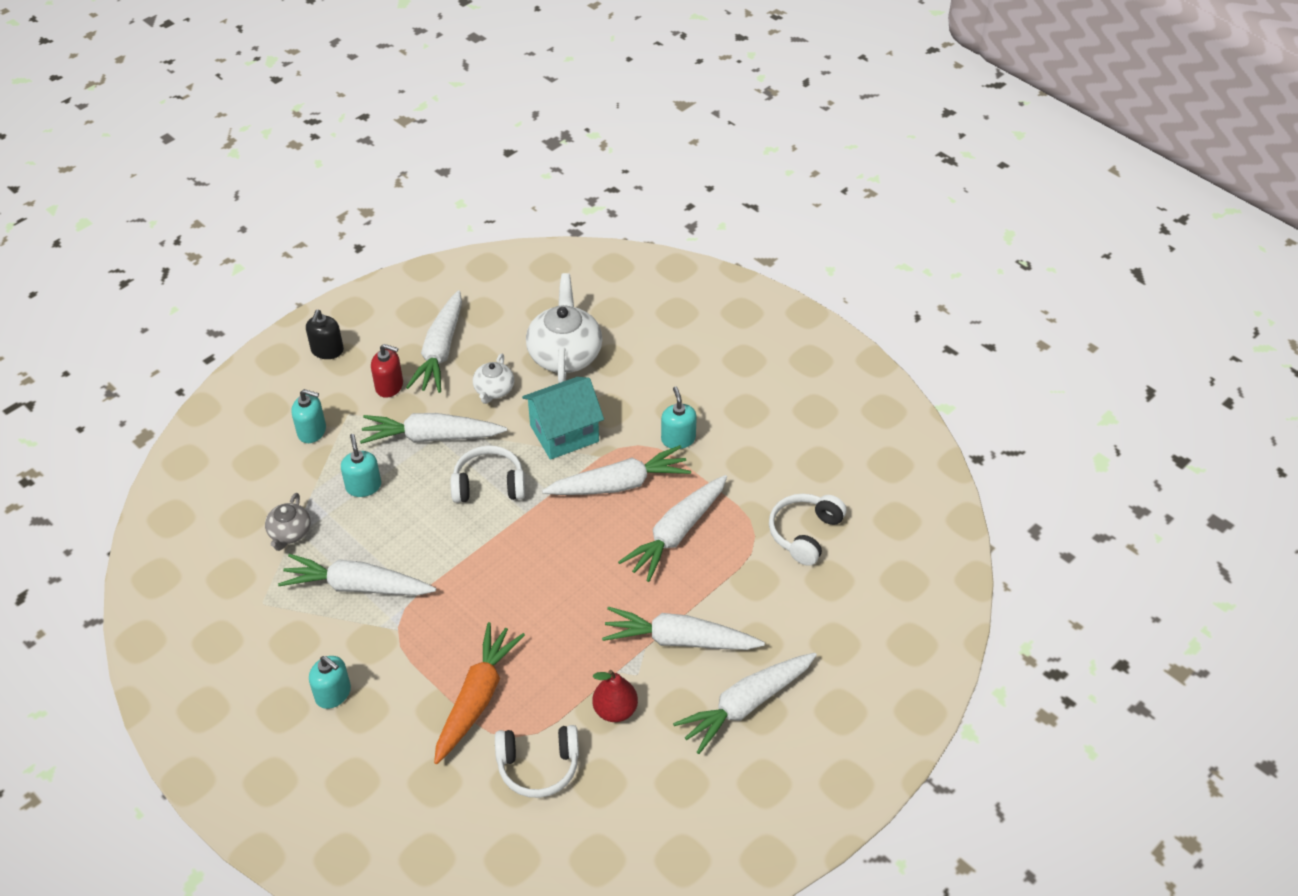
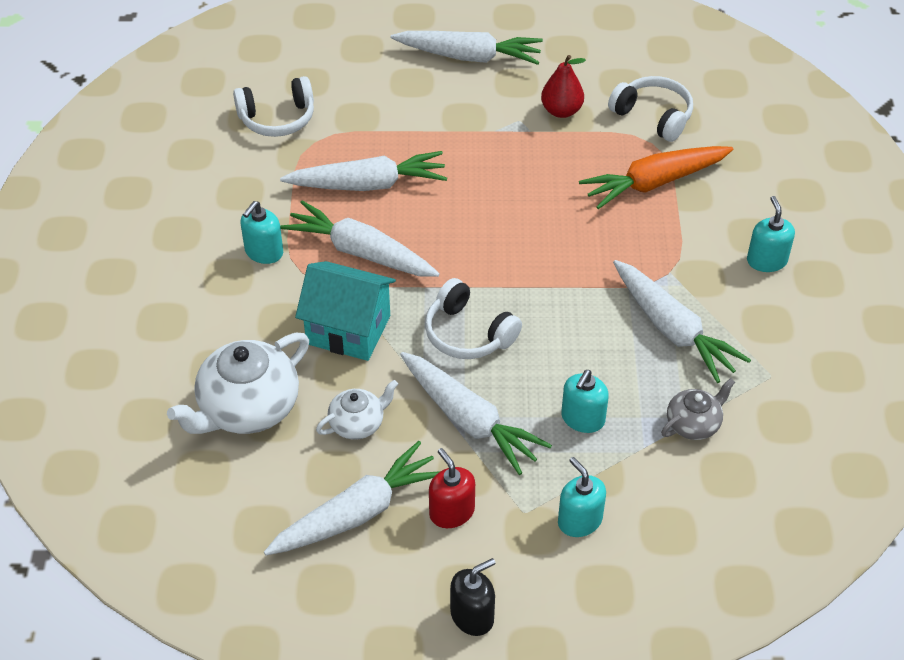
camera: 135 degrees left, 0 degrees up
white carrot [602,607,765,650] -> none

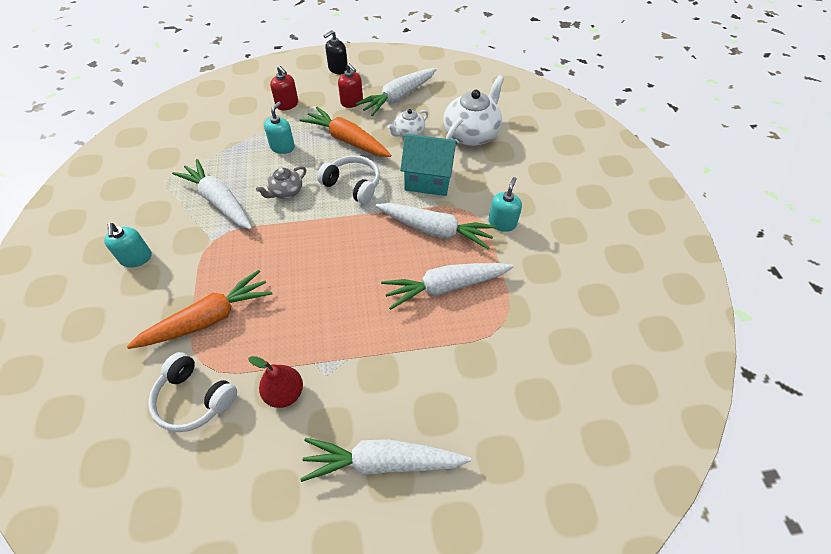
camera: 170 degrees right, 5 degrees up
white headphones [233,76,314,137] -> none
white carrot [400,352,552,475] -> orange carrot [300,107,391,157]
turquoise soap dispenser [558,457,606,537] -> red soap dispenser [270,65,298,110]
grey teapot [661,378,735,440] -> grey teapot moved to [256,166,306,199]

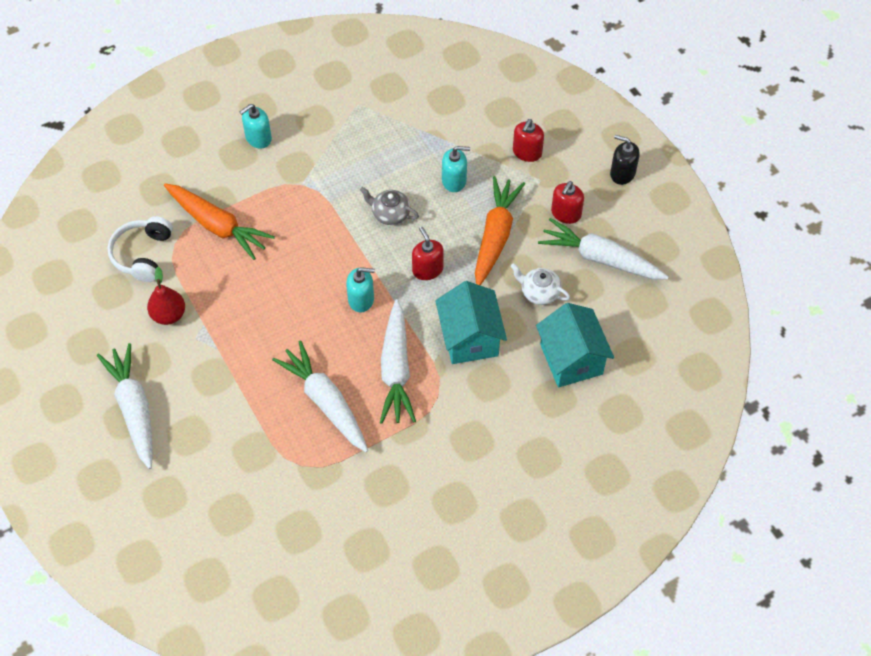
camera: 70 degrees right, 5 degrees up
white carrot [172,159,252,230] -> none
white headphones [317,155,380,204] -> red soap dispenser [412,227,444,280]
white teapot [443,76,504,146] -> turquoise house [536,303,614,387]
turquoise soap dispenser [488,177,522,232] -> turquoise soap dispenser moved to [346,267,375,313]

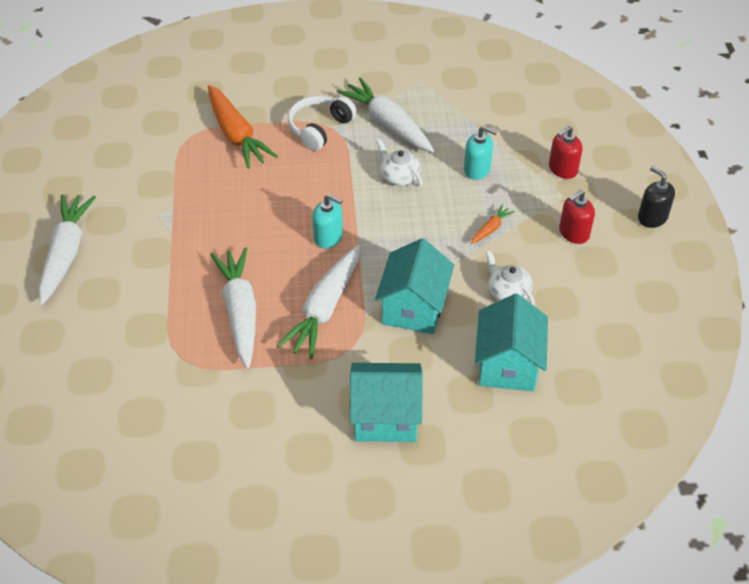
camera: 25 degrees right, 10 degrees down
white headphones [107,216,173,282] -> white headphones moved to [288,96,357,151]
red pear [147,267,185,325] -> none
turquoise soap dispenser [240,104,272,149] -> none
grey teapot [360,187,419,225] -> white teapot [376,139,422,187]
red soap dispenser [412,227,444,280] -> none
orange carrot [475,176,525,285] -> orange carrot [471,205,515,244], size x0.44
white carrot [538,218,668,280] -> white carrot moved to [337,78,434,152]
none -> turquoise house [350,363,423,442]

